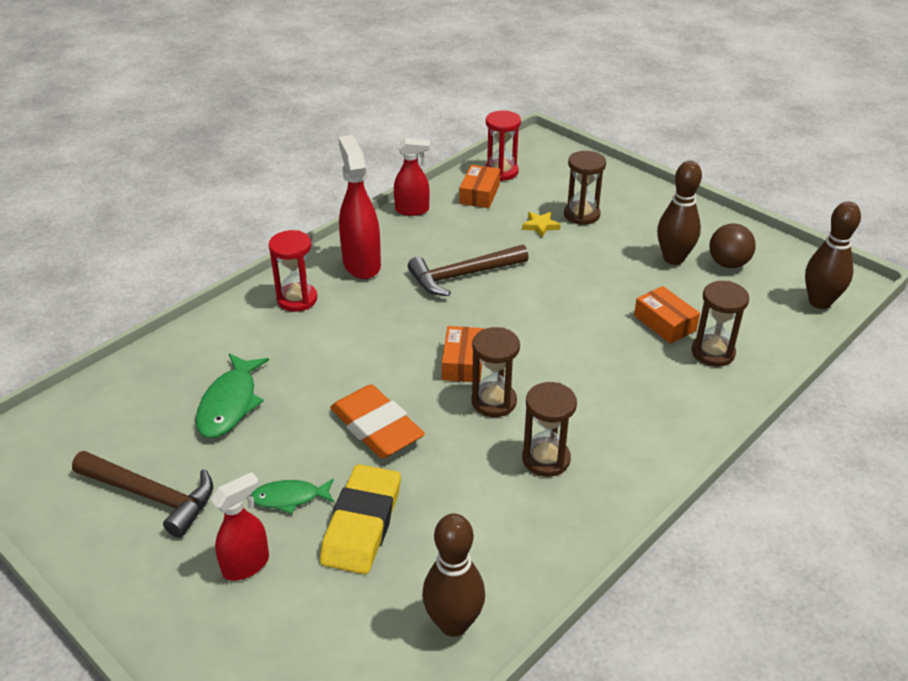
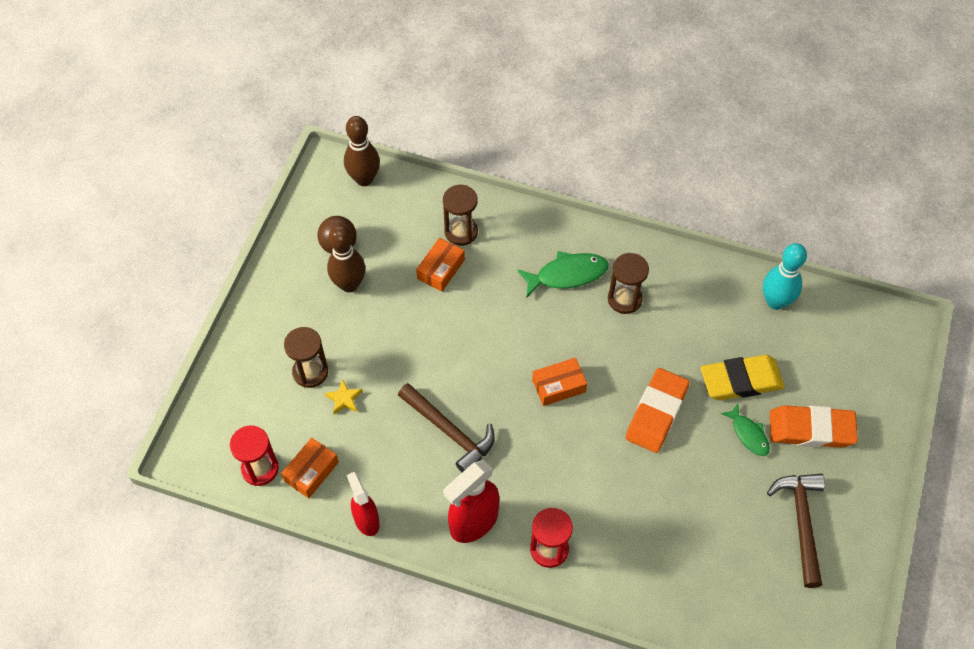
camera: 115 degrees left, 20 degrees up
green fish [196,353,269,438] -> green fish moved to [517,251,608,297]
red spray bottle [211,472,269,581] -> orange eraser [770,405,858,448]
brown bowling pin [422,514,485,637] -> turquoise bowling pin [763,243,807,310]
orange box [460,165,500,208] -> orange box turned 45 degrees counterclockwise [281,438,339,498]
brown hourglass [471,327,520,417] -> none

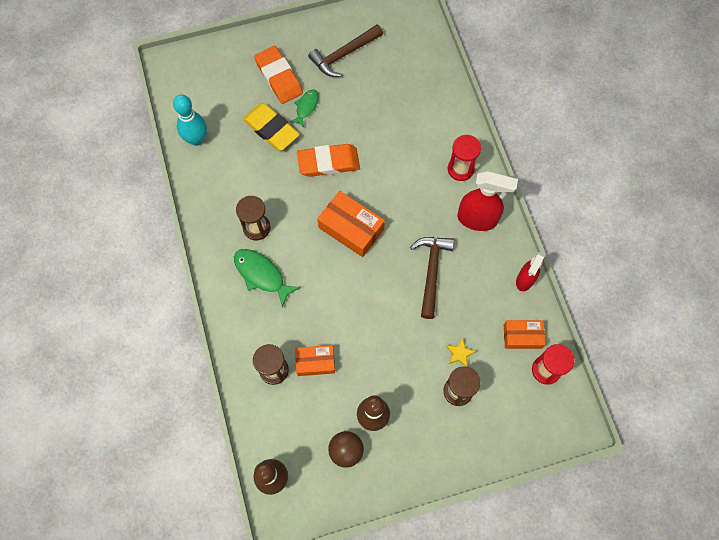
camera: 125 degrees left, 10 degrees up
orange box [532,358,587,406] -> orange box [317,191,385,257], size x1.56

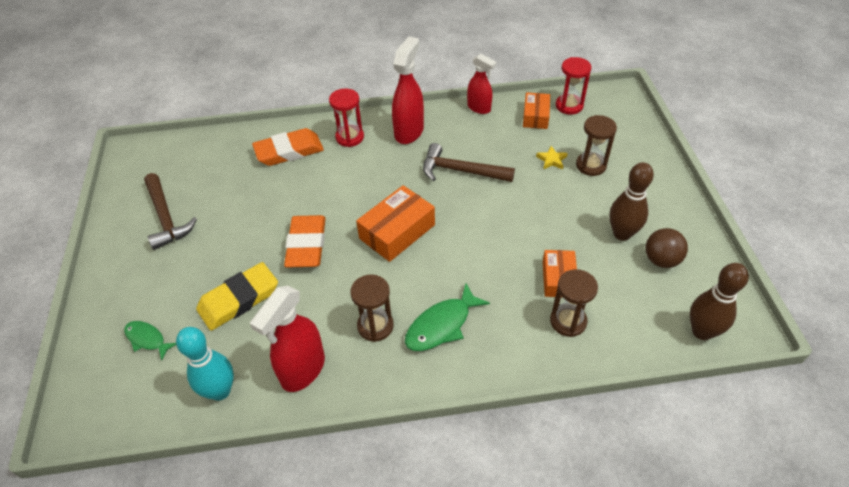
camera: 80 degrees left, 20 degrees down
orange eraser [254,46,303,104] -> orange eraser moved to [252,128,324,166]
green fish [290,89,319,127] -> green fish moved to [124,321,176,360]
none -> red spray bottle [250,286,325,392]

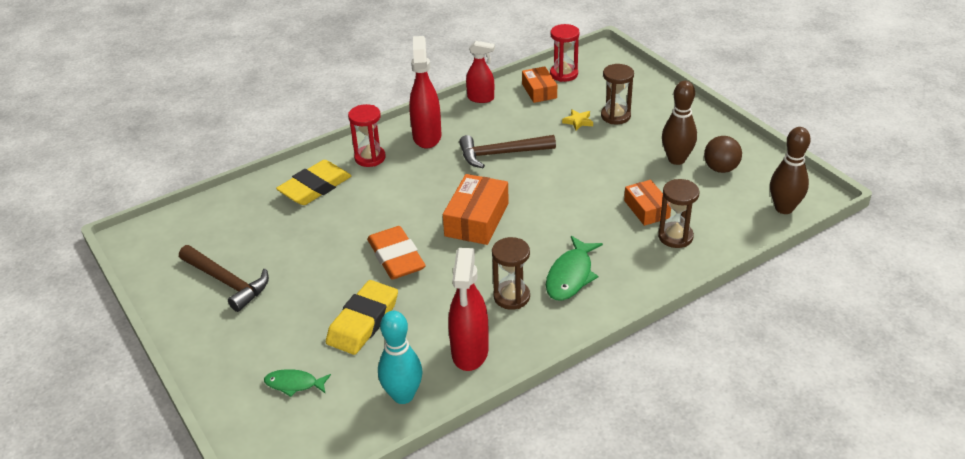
camera: 25 degrees left, 10 degrees down
orange eraser [252,128,324,166] -> yellow eraser [276,160,352,205]

